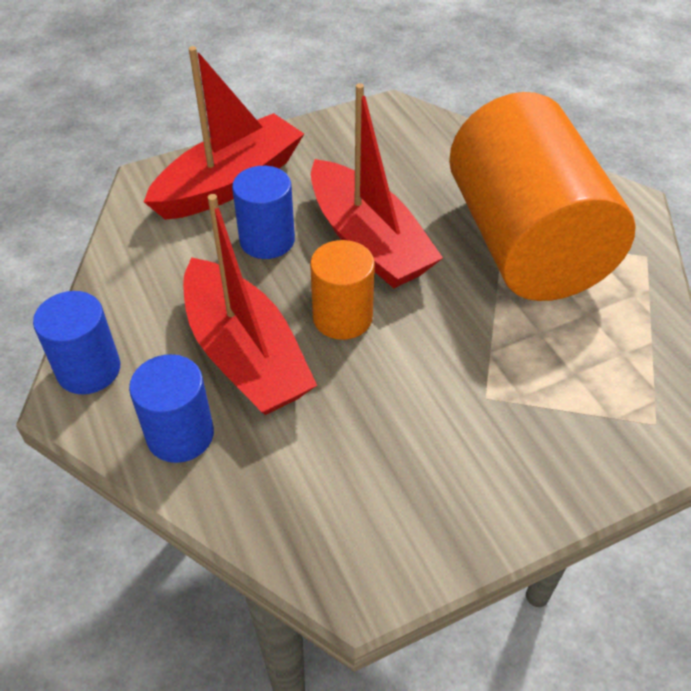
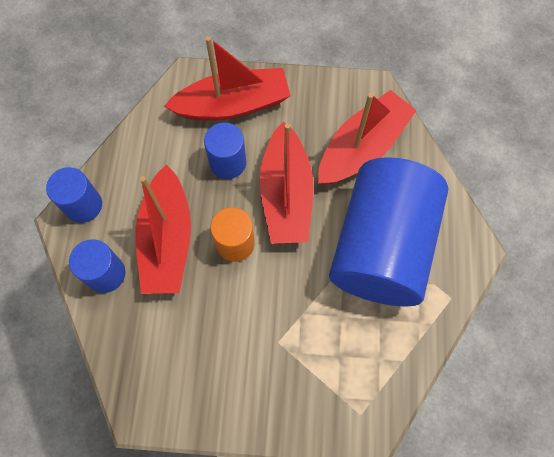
camera: 30 degrees right, 20 degrees up
orange cylinder [449,92,635,301] -> blue cylinder [329,157,448,306]
none -> red boat [318,90,417,185]

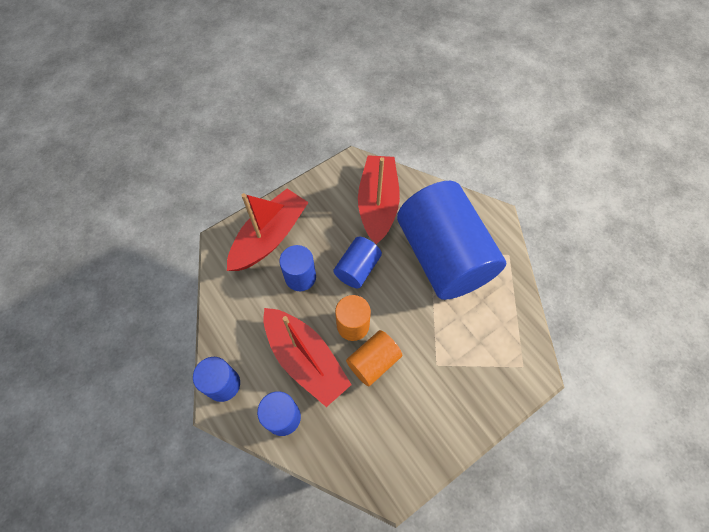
camera: 40 degrees left, 5 degrees down
red boat [260,121,313,244] -> blue cylinder [333,237,382,288]
none -> orange cylinder [346,330,402,386]

